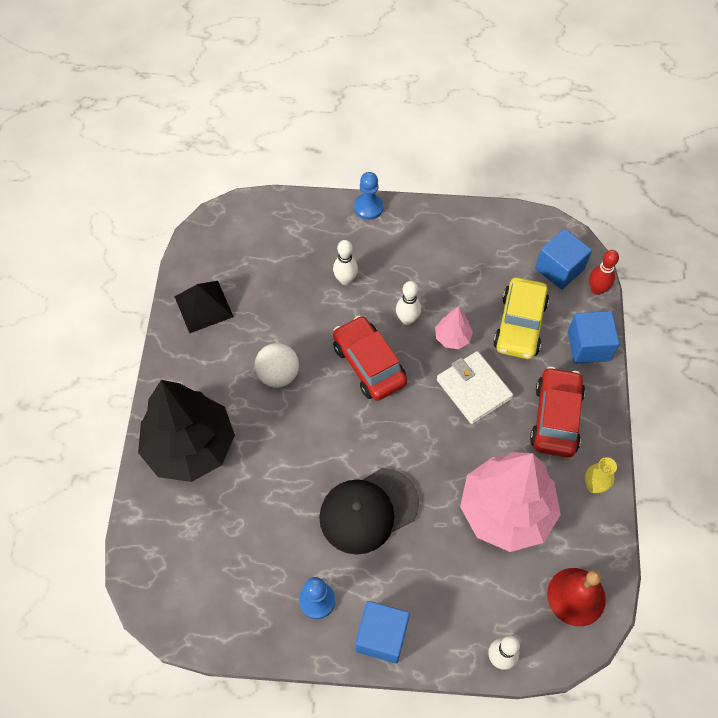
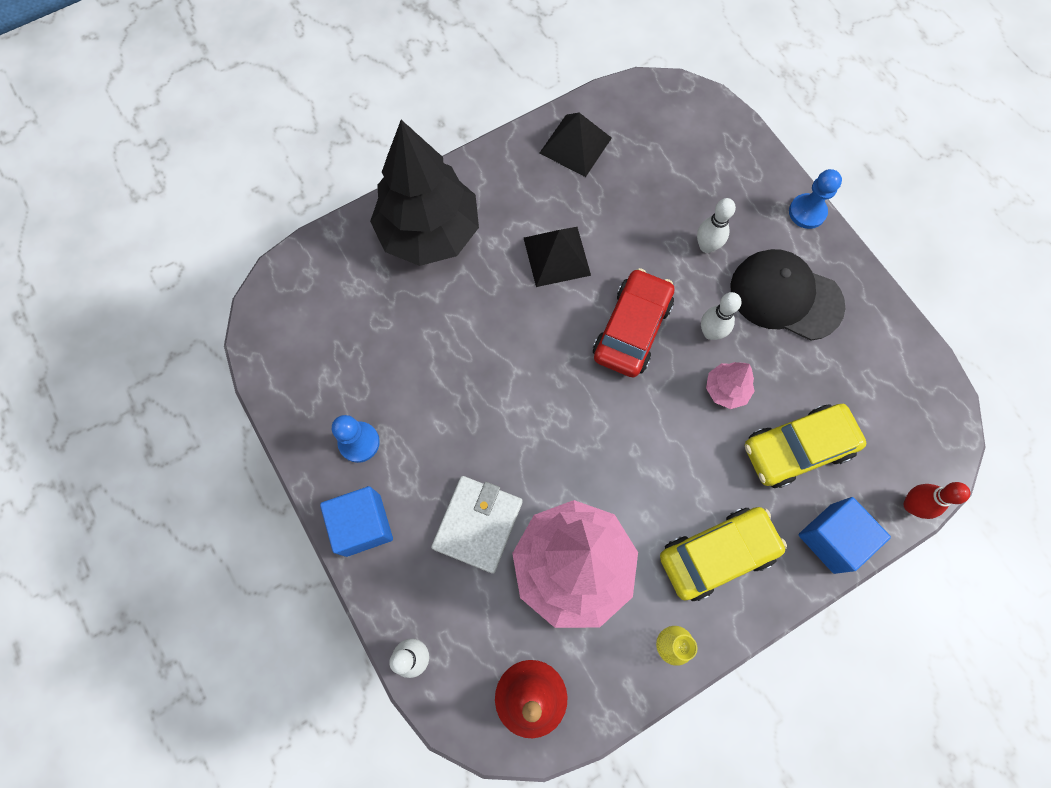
camera: 55 degrees right, 10 degrees up
white ball [254,343,299,388] -> black pyramid [524,227,591,287]
black cap [319,468,419,555] -> black cap moved to [730,249,845,341]
white wallet [437,351,513,424] -> white wallet moved to [431,476,522,574]
red car [530,367,585,457] -> yellow car [660,507,787,601]
blue cube [535,229,592,290] -> none

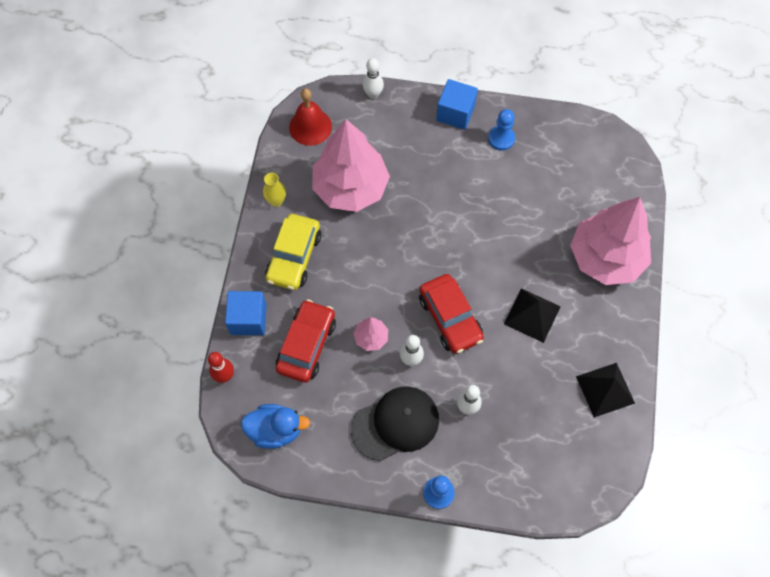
camera: 130 degrees right, 5 degrees down
black tree [370,120,479,266] -> pink tree [570,197,651,285]
white wallet [431,476,522,574] -> none
yellow car [745,404,866,488] -> red car [276,299,336,383]
none -> blue duck [241,404,310,449]

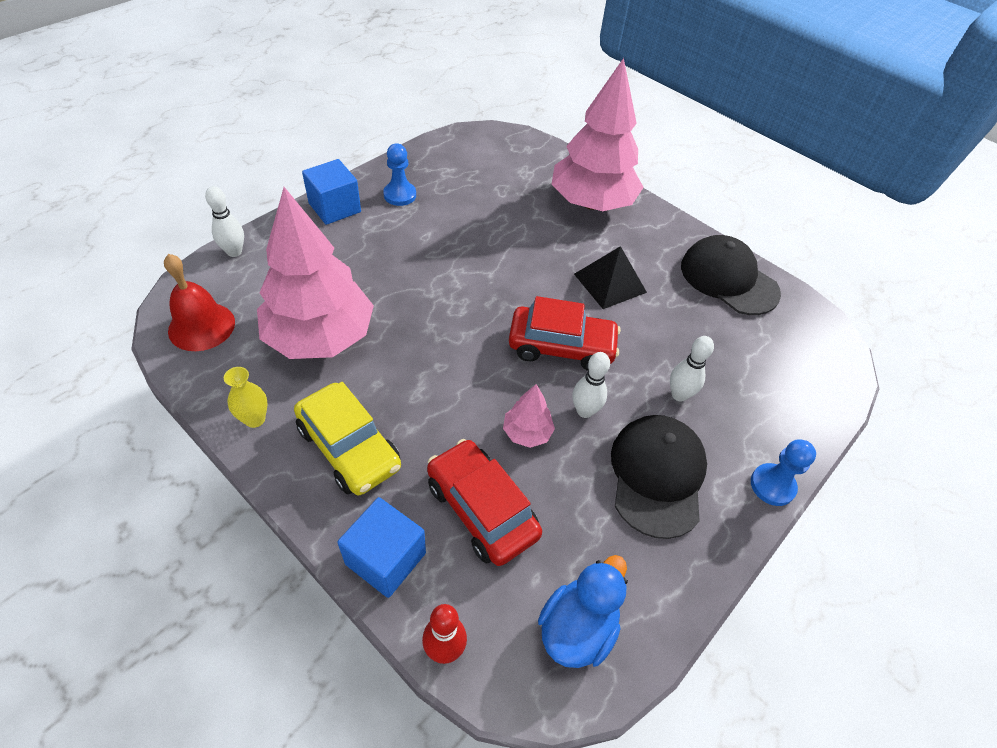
camera: 60 degrees left, 15 degrees down
black pyramid [576,363,635,417] -> black cap [681,235,781,315]

